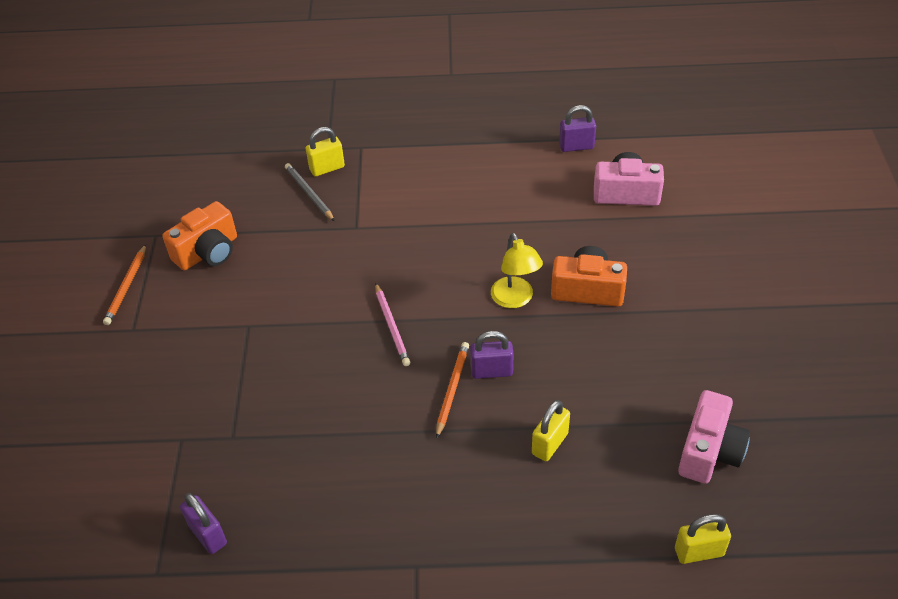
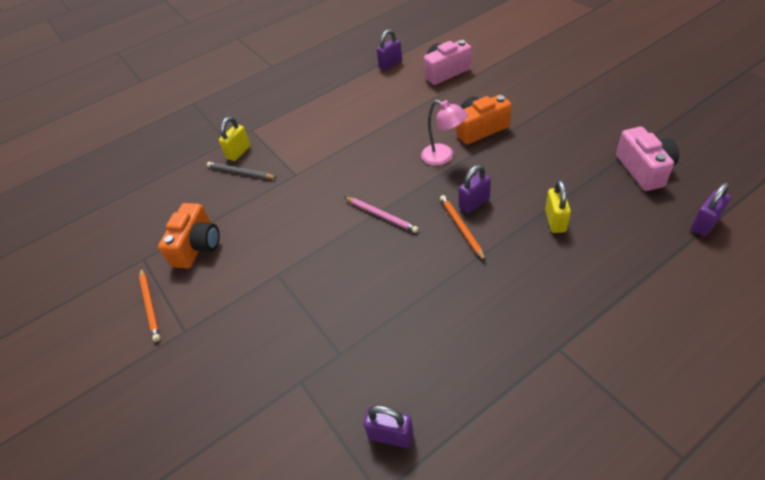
camera: 30 degrees left, 0 degrees up
yellow lamp [491,233,543,308] -> pink lamp [421,100,468,166]
yellow padlock [675,514,731,564] -> purple padlock [691,182,731,236]

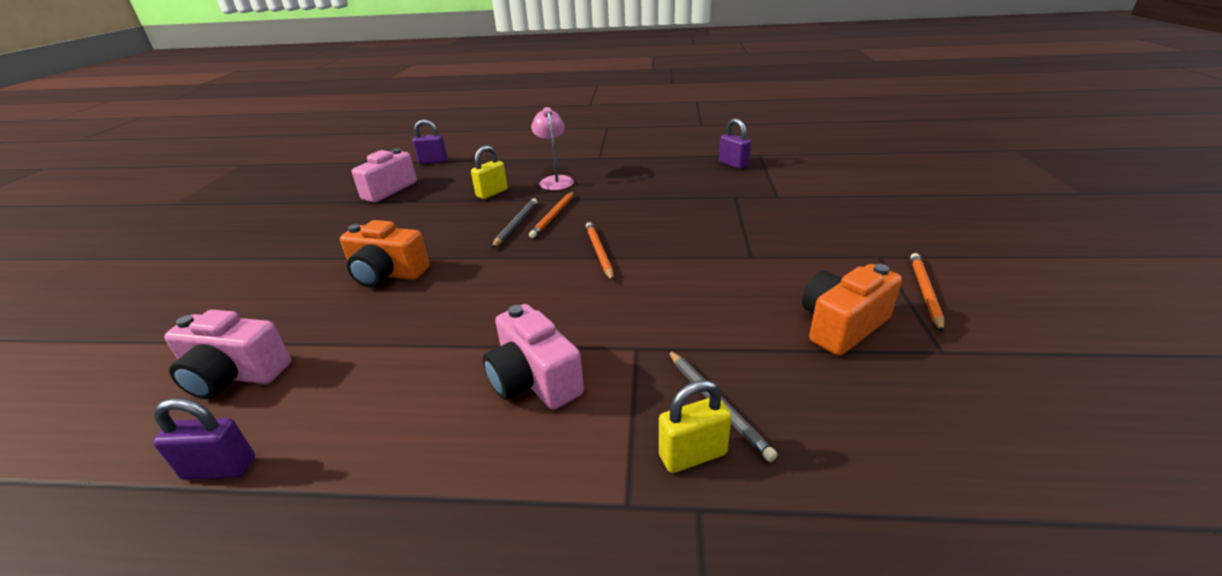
camera: 145 degrees left, 15 degrees down
pink pencil [345,197,419,233] -> orange pencil [586,222,614,281]
pink lamp [421,100,468,166] -> pink lamp moved to [531,107,574,190]
purple padlock [458,165,491,213] -> grey pencil [492,198,537,248]
none -> pink camera [483,304,584,410]

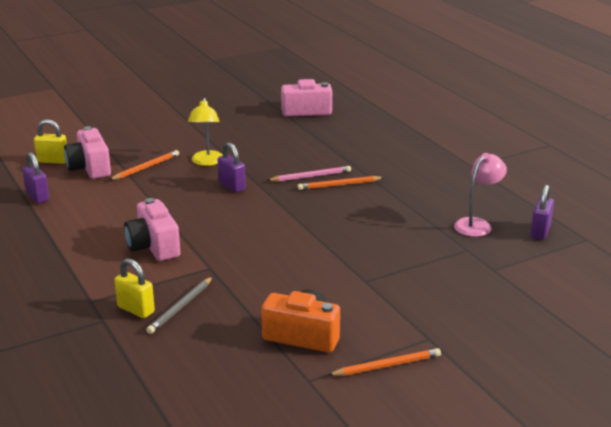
camera: 55 degrees right, 5 degrees down
orange camera [340,220,430,287] -> yellow lamp [188,98,223,166]
purple padlock [412,119,447,164] -> purple padlock moved to [218,142,246,193]
yellow padlock [471,145,508,199] -> yellow padlock moved to [34,119,67,164]
pink camera [483,304,584,410] -> pink camera turned 45 degrees counterclockwise [124,198,180,261]
grey pencil [492,198,537,248] -> pink pencil [267,166,351,182]
pink lamp [531,107,574,190] -> pink lamp moved to [454,153,507,237]
orange pencil [586,222,614,281] -> orange pencil moved to [109,150,179,180]

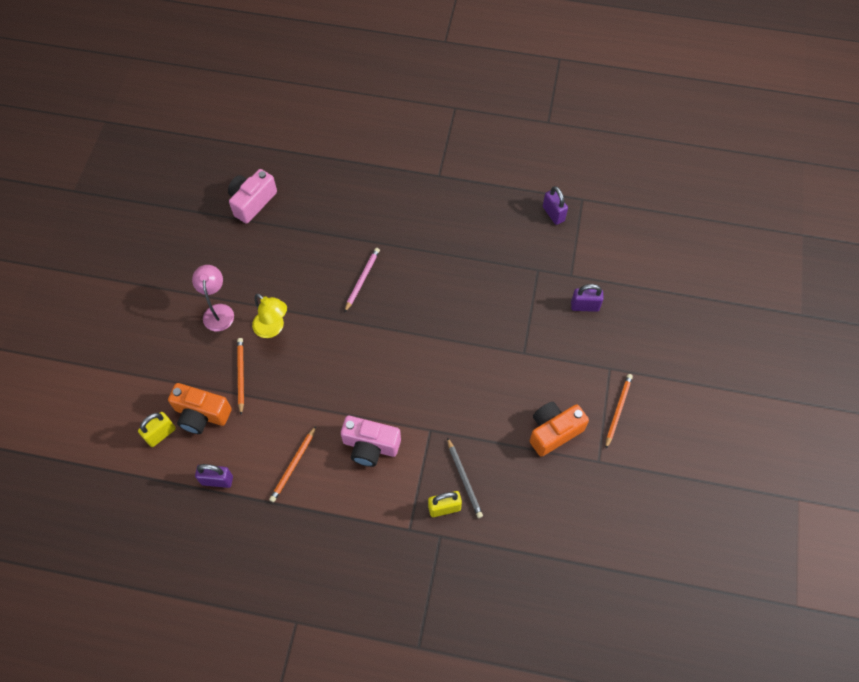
camera: 50 degrees left, 35 degrees up
pink camera [64,126,111,179] -> orange camera [168,383,232,434]
purple padlock [218,142,246,193] -> purple padlock moved to [571,284,604,312]
orange pencil [298,176,384,190] -> orange pencil moved to [269,426,316,502]
pink lamp [454,153,507,237] -> pink lamp moved to [192,265,234,331]

